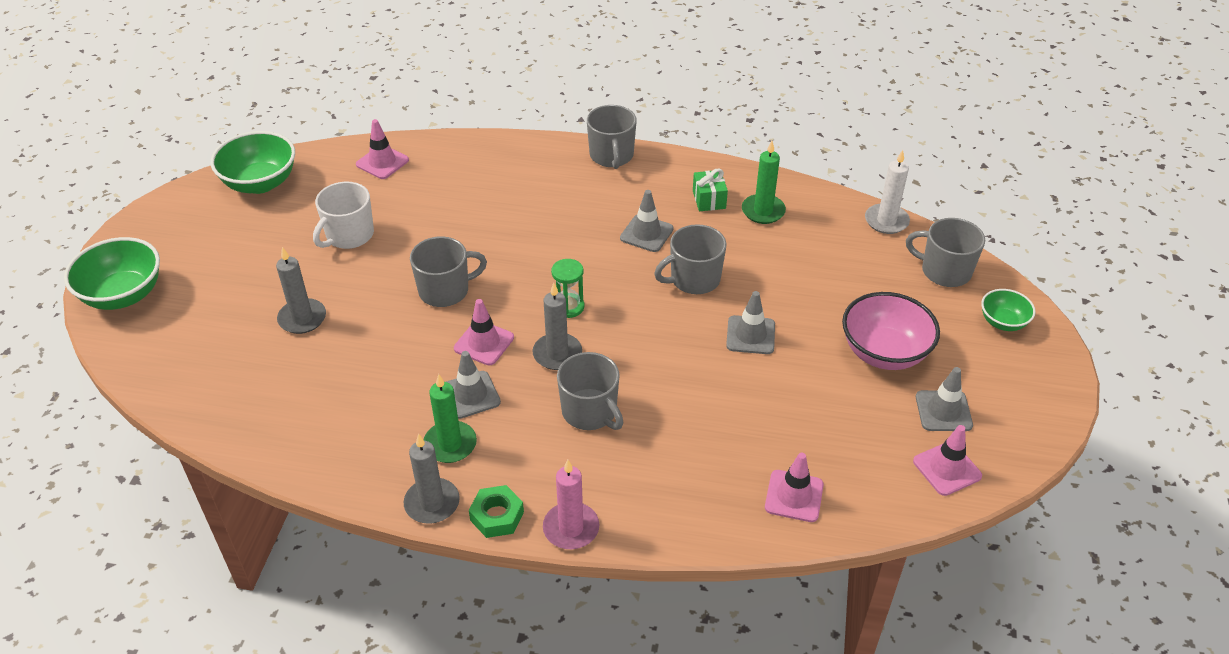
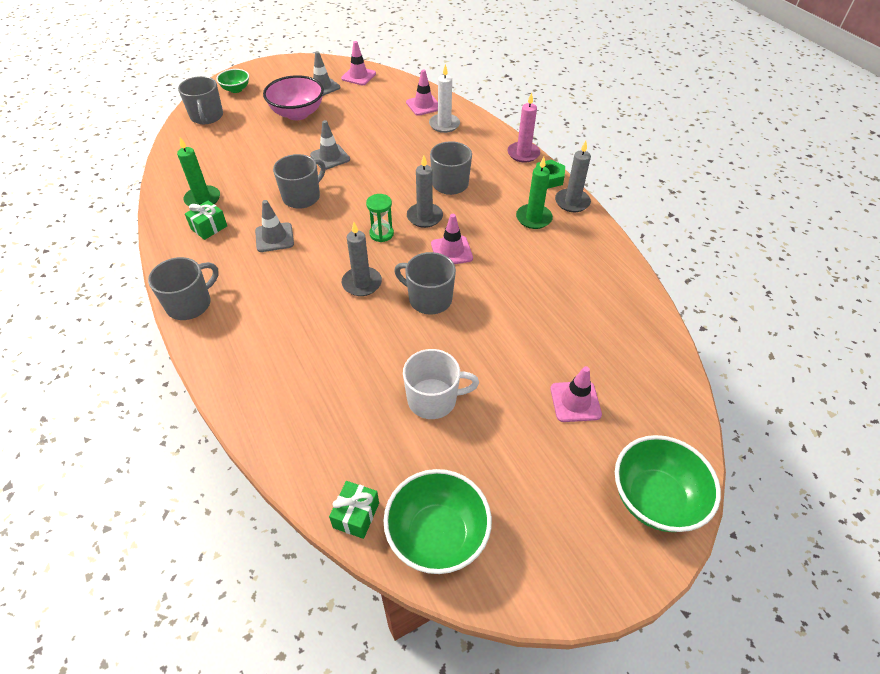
camera: 130 degrees left, 5 degrees up
grey candle [276,247,326,334] -> grey candle moved to [342,222,382,296]
pink traffic cone [356,119,409,179] -> pink traffic cone moved to [550,366,602,422]
grey traffic cone [446,351,501,419] -> none
grey mug [654,224,726,294] -> grey mug turned 75 degrees counterclockwise [273,154,326,209]
white candle [865,150,910,234] -> white candle moved to [429,64,460,133]
none -> green gift [329,481,379,539]

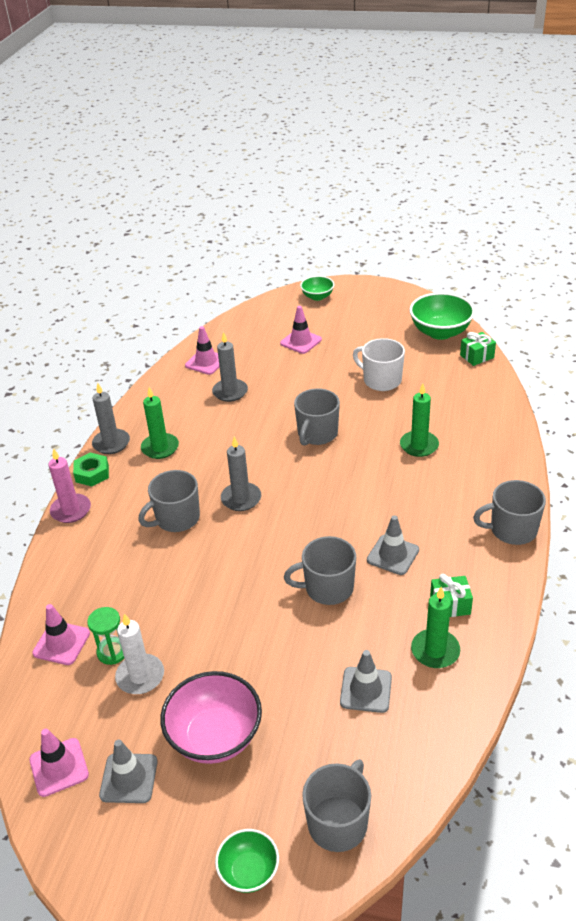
camera: 135 degrees left, 10 degrees down
grey traffic cone [310,120,350,170] -> grey traffic cone moved to [340,650,392,713]
grey candle [342,222,382,296] -> grey candle moved to [212,332,248,402]
green hourglass [366,194,394,242] -> green hourglass moved to [87,607,124,665]
grey mug [394,252,456,315] -> grey mug turned 45 degrees clockwise [294,388,340,446]
white candle [429,64,460,133] -> white candle moved to [115,614,164,694]
pink traffic cone [431,214,473,264] -> pink traffic cone moved to [185,326,219,375]
green bowl [615,435,721,532] -> green bowl [300,276,334,301], size x0.57
none -> green candle [400,384,439,457]

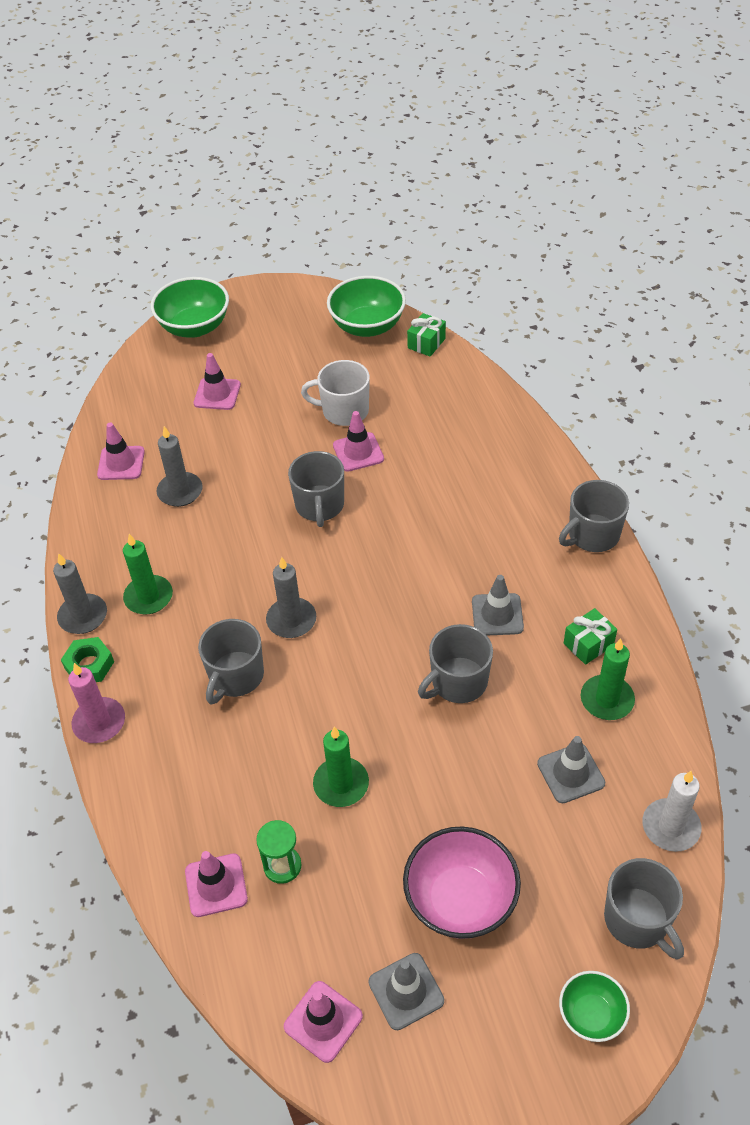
camera: 30 degrees left, 10 degrees up
white candle [115,614,164,694] -> white candle moved to [642,771,701,852]
green bowl [300,276,334,301] -> green bowl [151,277,229,338], size x1.76
grey mug [302,759,371,852] -> grey mug turned 150 degrees clockwise [604,858,684,959]
green candle [400,384,439,457] -> green candle moved to [313,727,369,807]
none -> pink traffic cone [333,411,384,472]

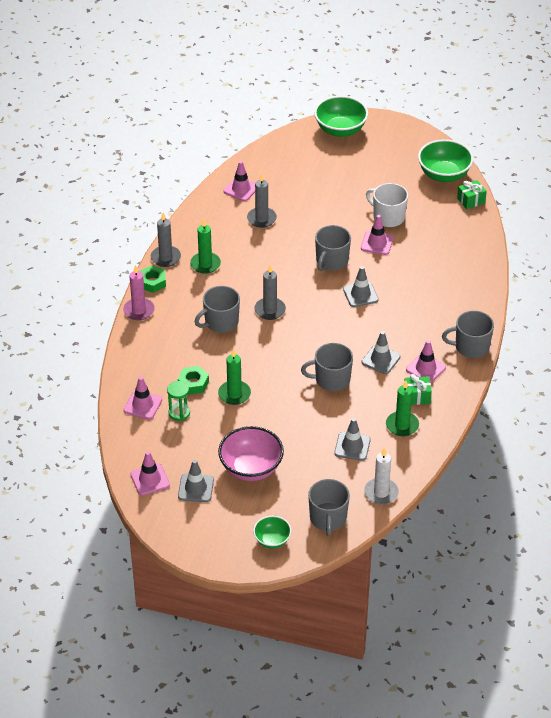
camera: 30 degrees right, 5 degrees down
pink traffic cone [194,353,241,410] -> pink traffic cone moved to [406,340,446,383]
none -> green nut [178,366,209,395]
none -> grey traffic cone [343,266,379,307]

